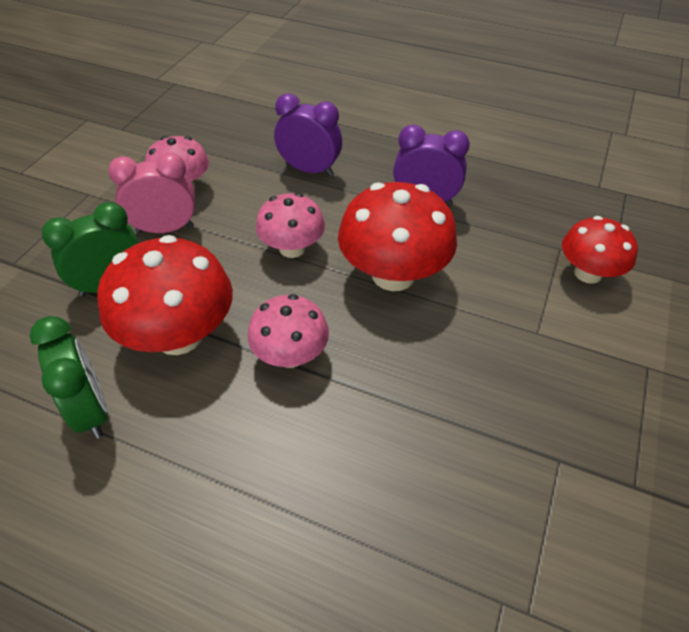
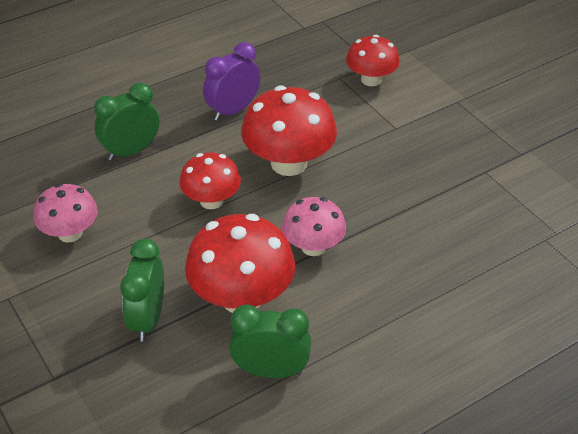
camera: 55 degrees left, 5 degrees down
pink clock [108,152,195,233] -> none
pink mushroom [256,193,325,258] -> red mushroom [180,153,241,209]
purple clock [274,93,342,176] -> green clock [94,83,160,161]

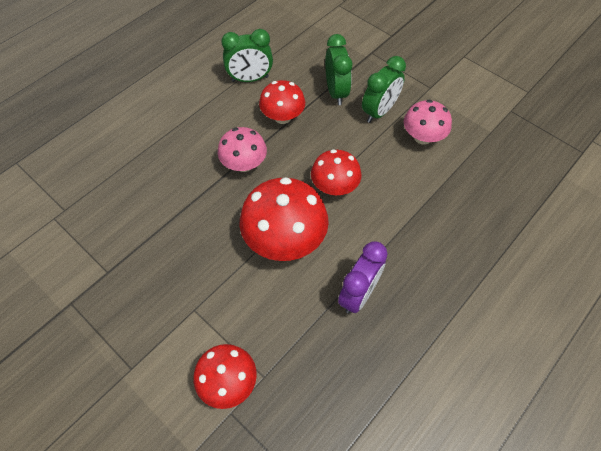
camera: 165 degrees right, 15 degrees up
green clock [94,83,160,161] -> green clock moved to [362,56,406,123]
red mushroom [185,214,295,313] -> red mushroom [259,80,305,124], size x0.62

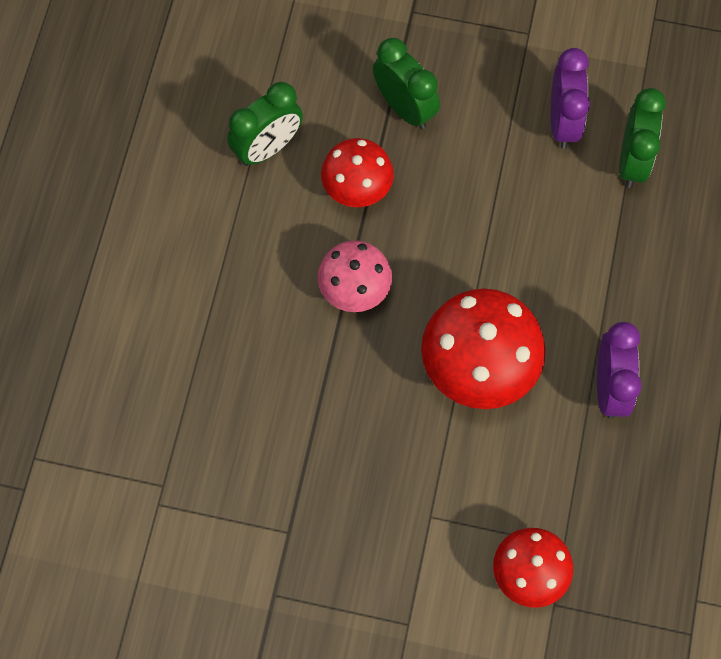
camera: 30 degrees left, 10 degrees up
red mushroom [311,149,362,195] -> none
green clock [362,56,406,123] -> green clock moved to [619,88,666,188]
pink mushroom [404,100,452,145] -> purple clock [551,48,590,149]

